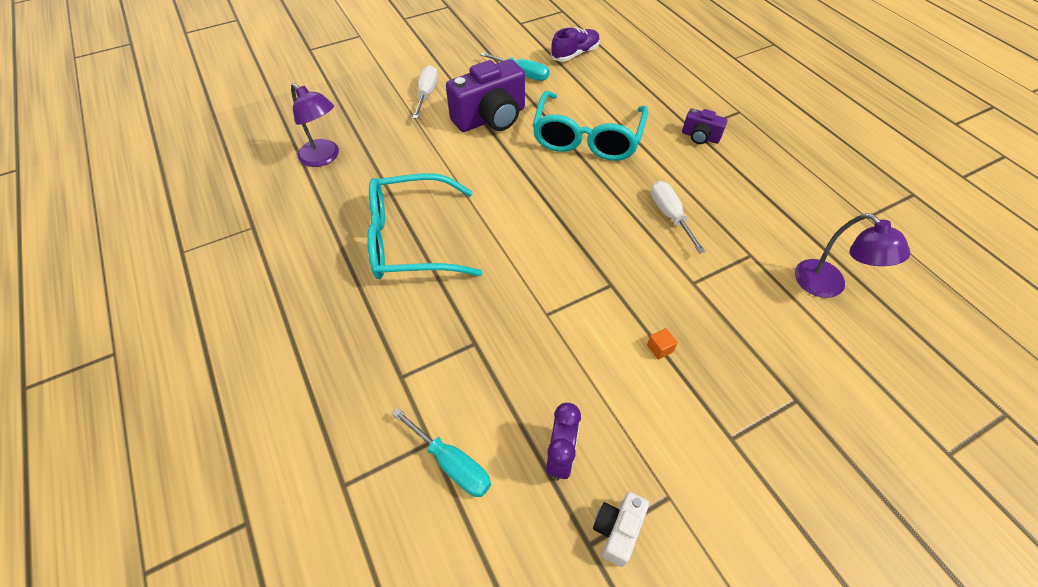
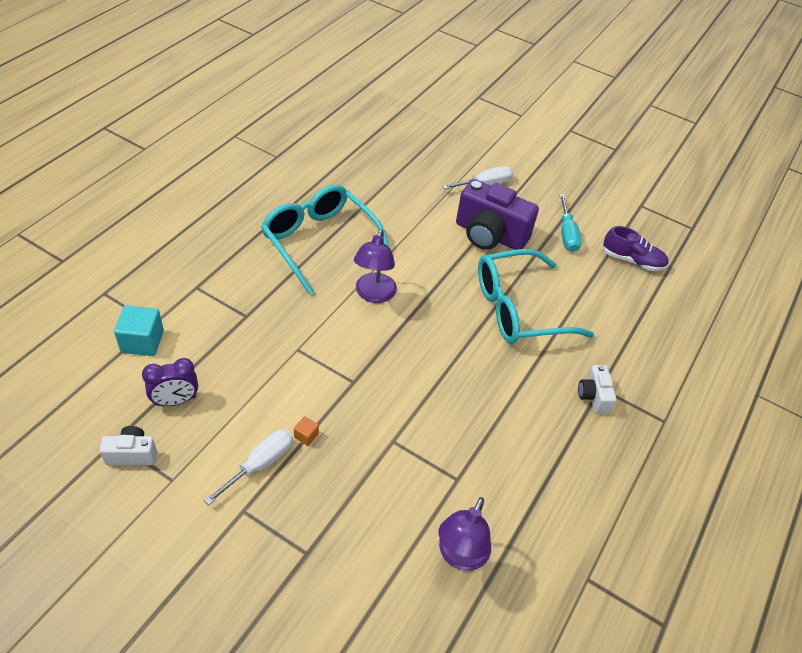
camera: 55 degrees right, 5 degrees down
purple lamp [291,83,339,167] -> purple lamp moved to [354,229,397,303]
turquoise screwdriver [392,408,491,497] -> turquoise cube [114,305,164,356]
white screwdriver [651,181,705,254] -> white screwdriver moved to [204,429,293,505]
purple camera [682,108,728,144] -> white camera [578,365,616,414]

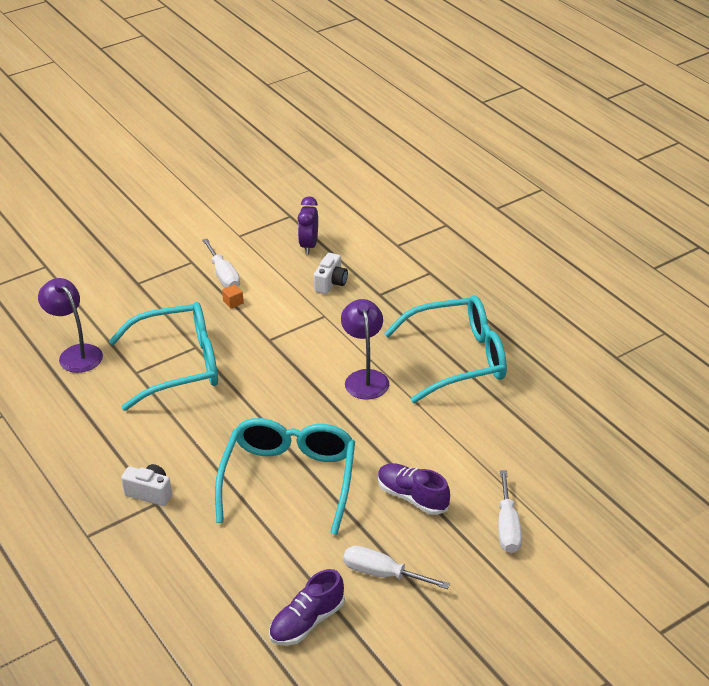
camera: 120 degrees right, 10 degrees down
white camera [100,426,157,465] -> white camera moved to [314,253,348,294]
turquoise cube [114,305,164,356] -> none
purple lamp [354,229,397,303] -> purple lamp turned 45 degrees clockwise [341,299,389,400]
purple camera [456,179,539,250] -> purple shoe [378,463,450,515]
turquoise screwdriver [559,194,582,252] -> white screwdriver [343,546,450,589]
none -> turquoise glasses [109,302,218,411]

